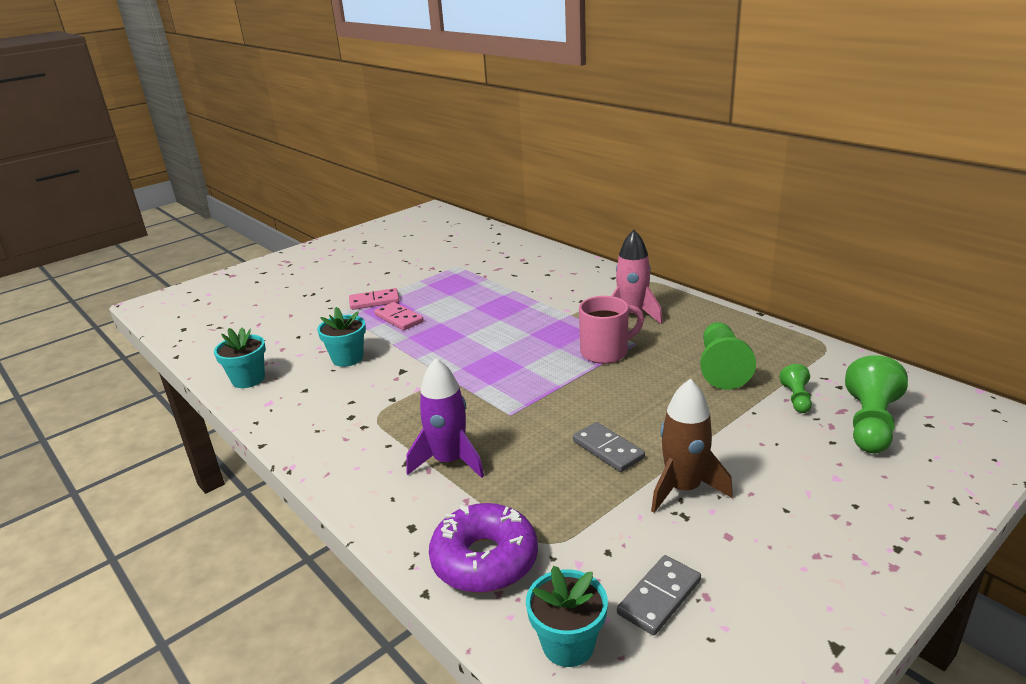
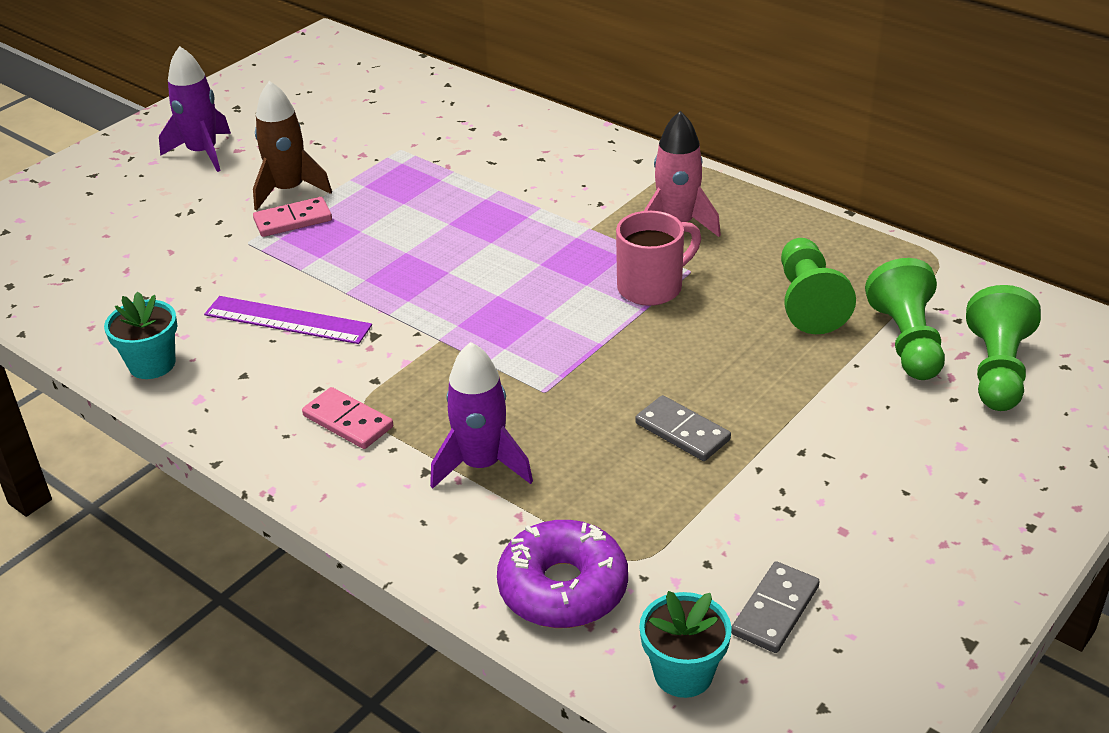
camera: 10 degrees left, 10 degrees up
turquoise flower pot [317,307,366,367] -> purple ruler [204,296,372,344]
pink domino [374,302,424,330] -> pink domino moved to [302,387,393,449]
brown rocket [651,379,733,513] -> brown rocket moved to [253,81,332,210]
green pawn [779,364,812,413] -> green pawn [865,258,945,380], size x1.87
none -> purple rocket [159,46,231,172]

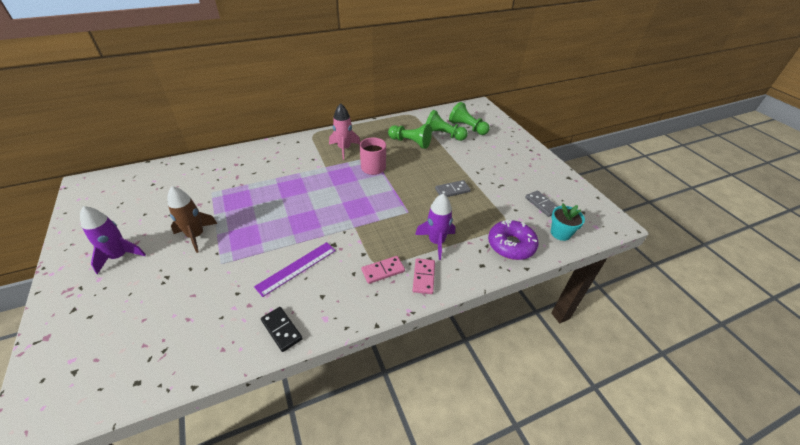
camera: 65 degrees left, 5 degrees up
turquoise flower pot [104,292,178,379] -> black domino [261,307,303,352]
pink domino [253,197,332,237] -> pink domino moved to [412,258,435,294]

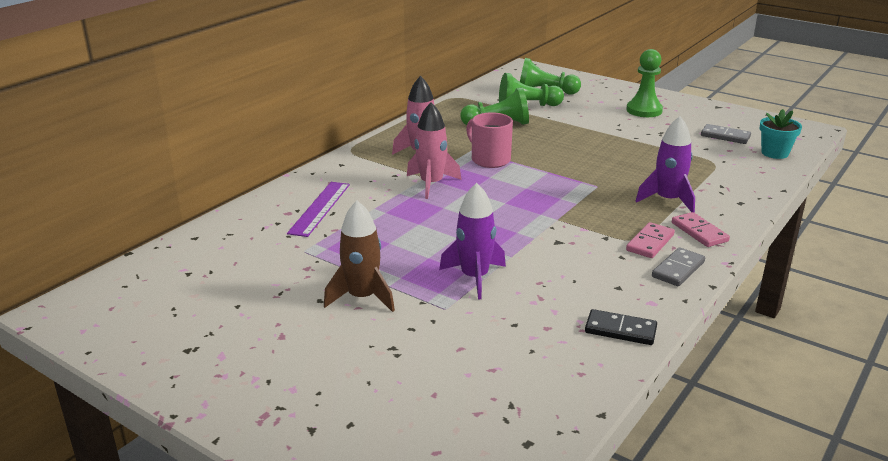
camera: 30 degrees left, 15 degrees down
purple rocket [80,206,146,274] -> purple rocket moved to [439,183,506,299]
purple ruler [254,242,336,297] -> purple ruler moved to [287,182,350,237]
grey domino [435,180,471,197] -> grey domino moved to [652,247,705,286]
purple donut [488,220,539,260] -> none
none -> pink rocket [407,102,461,199]
none -> green pawn [626,49,663,117]

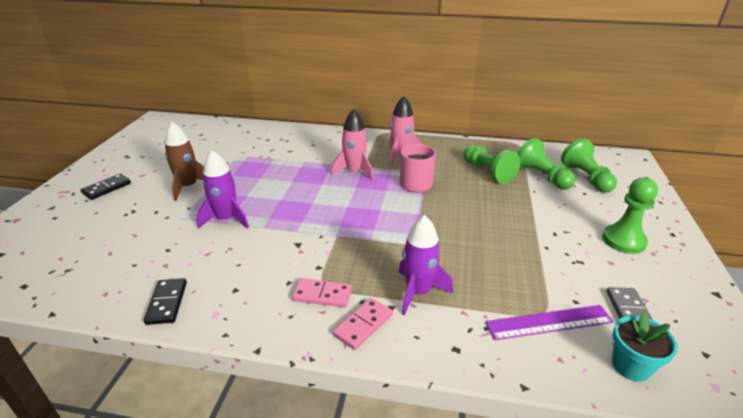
camera: 65 degrees right, 5 degrees up
purple ruler [287,182,350,237] -> purple ruler moved to [485,305,614,340]
grey domino [652,247,705,286] -> none
none -> black domino [81,174,131,200]

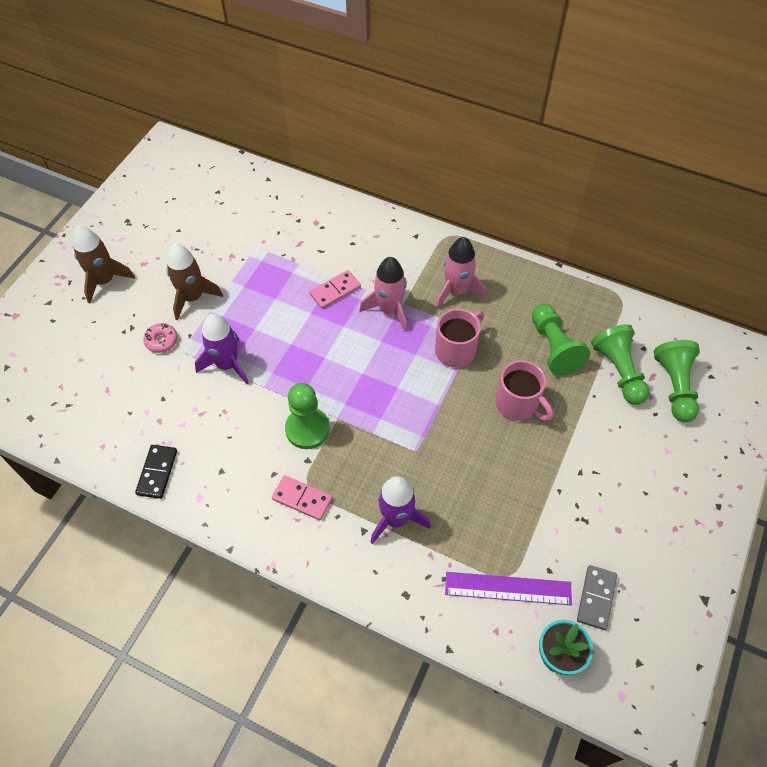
camera: 15 degrees right, 25 degrees up
black domino [81,174,131,200] -> brown rocket [73,226,135,303]
pink domino [333,298,393,350] -> pink domino moved to [309,270,361,309]
green pawn [602,177,658,254] -> green pawn moved to [285,383,330,449]
none -> pink donut [143,323,178,353]
none -> pink mug [495,360,554,421]

